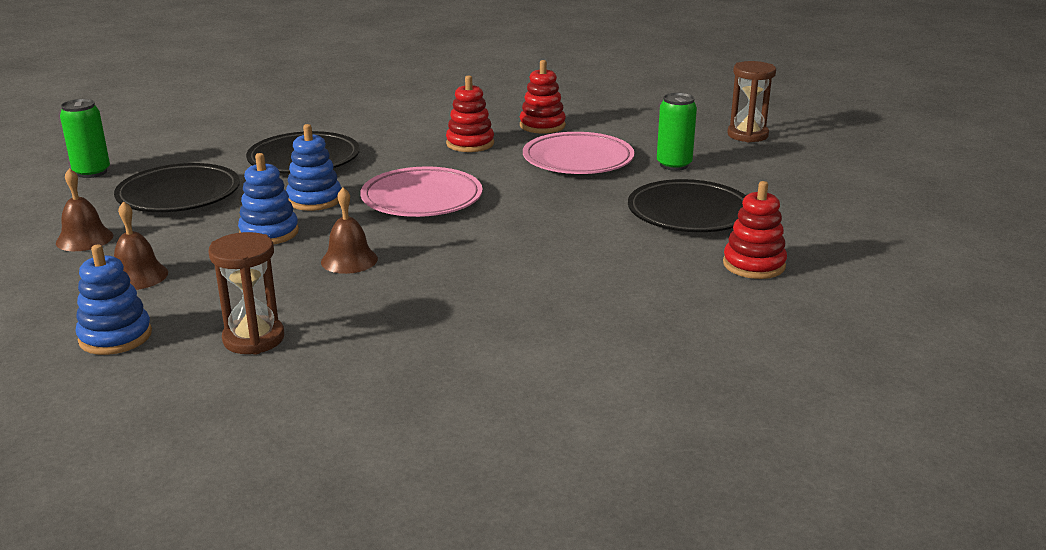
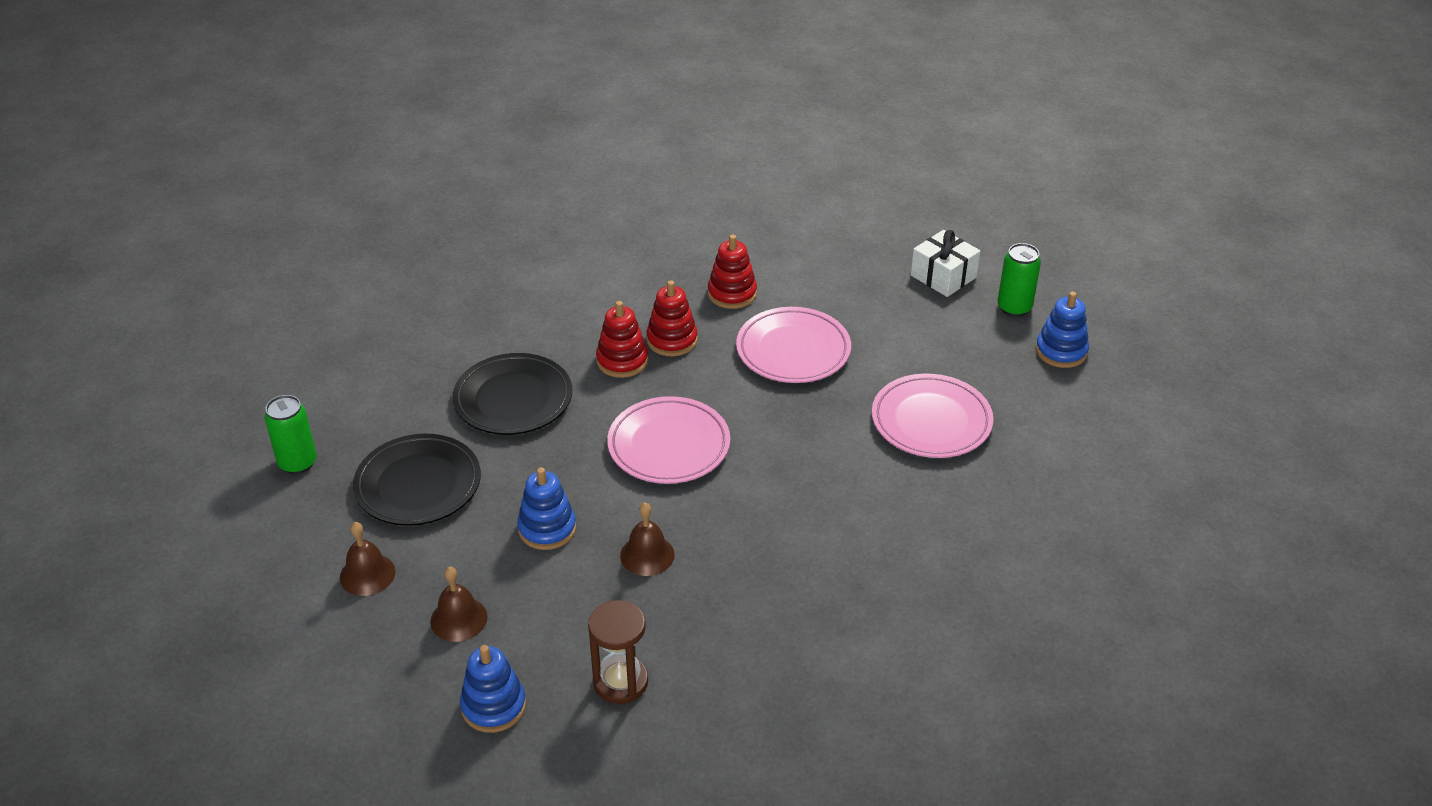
camera: 15 degrees left, 15 degrees up
blue stacking toy [286,124,341,211] -> blue stacking toy moved to [1036,291,1089,368]
black plate [628,179,746,232] -> pink plate [872,374,993,458]
green can [657,93,697,171] -> green can moved to [998,243,1041,317]
red stacking toy [723,181,787,279] -> red stacking toy moved to [596,301,648,378]
brown hourglass [727,61,776,143] -> white gift [911,230,980,297]

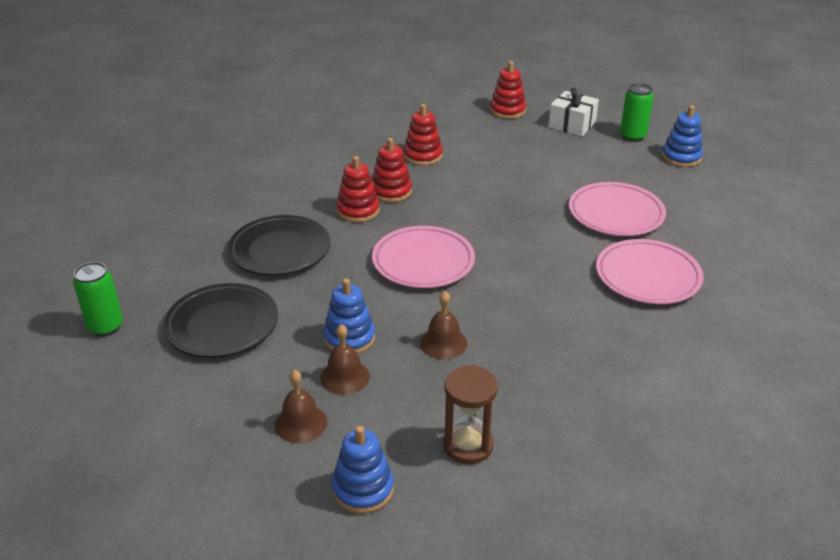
camera: 15 degrees left, 5 degrees down
brown bell [340,522,396,596] -> brown bell moved to [320,324,370,395]
pink plate [736,307,851,383] -> pink plate moved to [596,239,704,304]
none -> red stacking toy [490,61,526,119]

